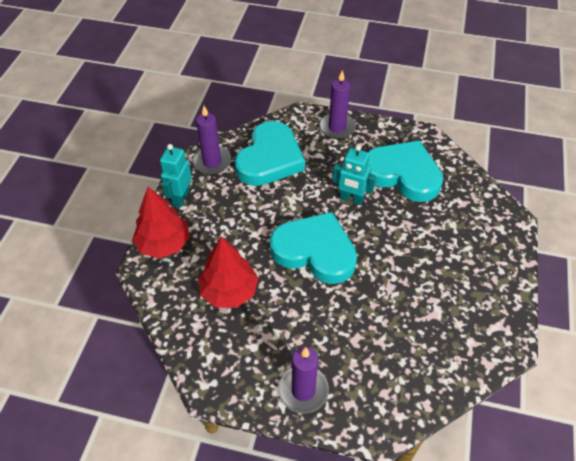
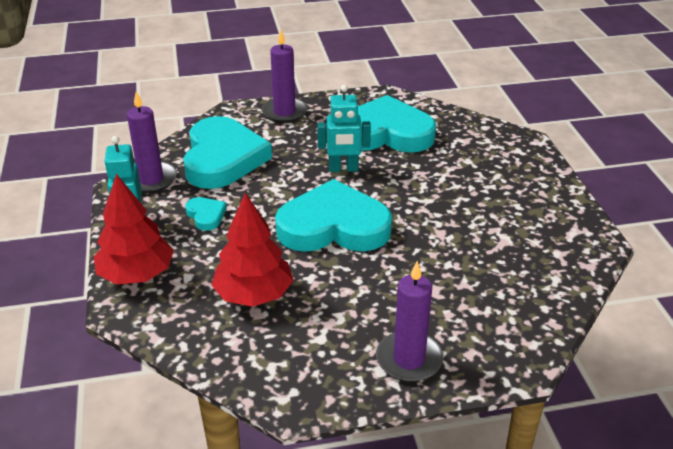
camera: 25 degrees left, 15 degrees down
none -> turquoise heart [185,197,227,231]

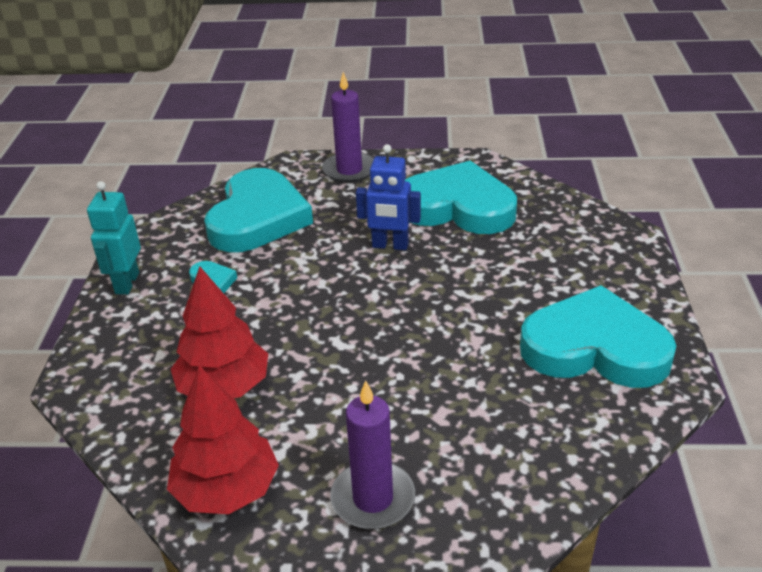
camera: 15 degrees right, 0 degrees up
red tree [94,174,174,284] -> red tree moved to [167,365,279,514]
purple candle [127,91,177,193] -> none
turquoise heart [275,179,392,252] -> turquoise heart moved to [520,285,676,388]
turquoise robot [317,85,371,172] -> blue robot [356,144,421,250]

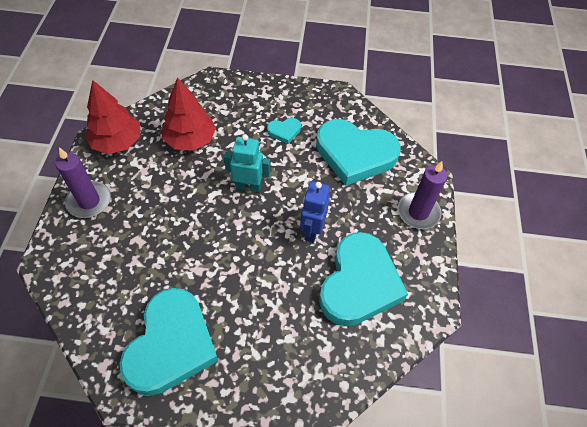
camera: 90 degrees right, 20 degrees up
turquoise robot [87,181,141,295] -> turquoise robot moved to [224,134,270,193]

